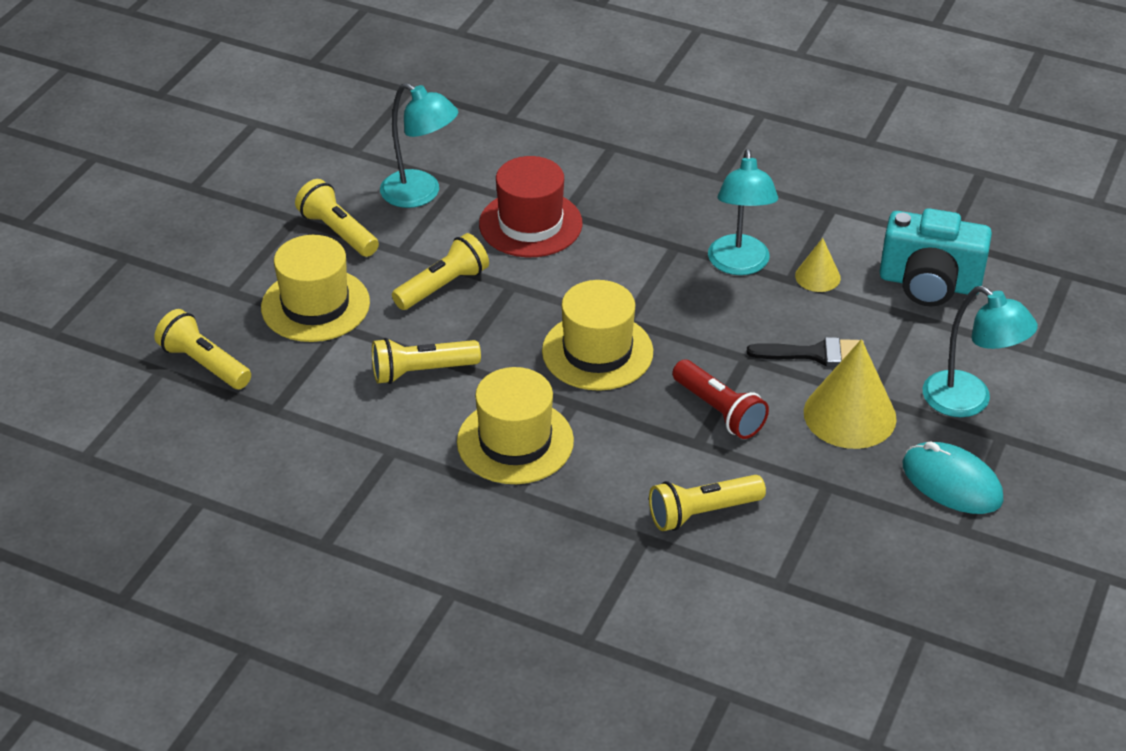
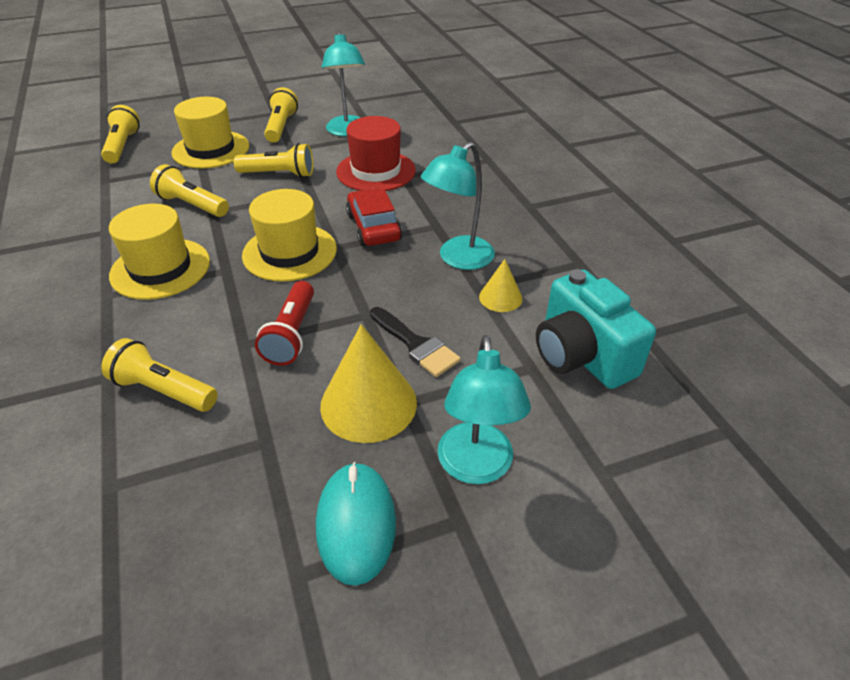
camera: 45 degrees right, 0 degrees up
none -> red car [346,188,402,246]

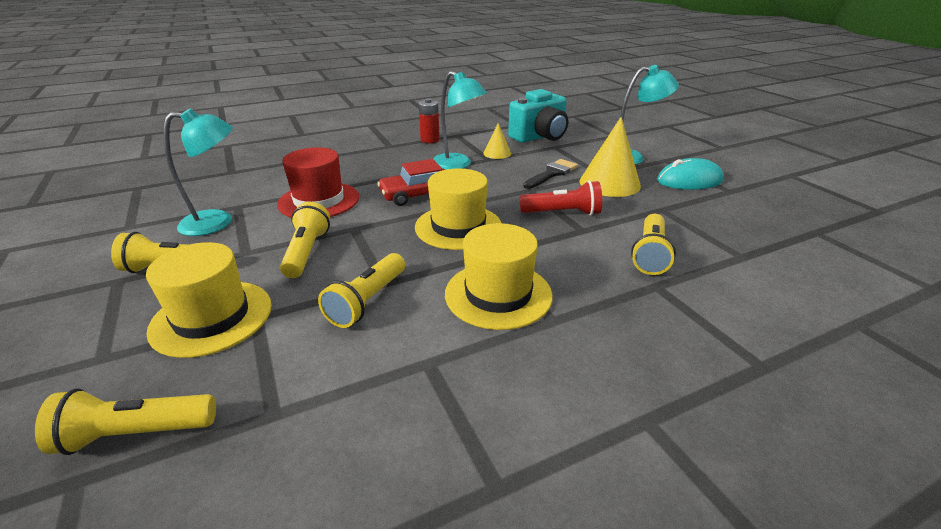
camera: 95 degrees left, 10 degrees down
none -> red battery [418,99,440,143]

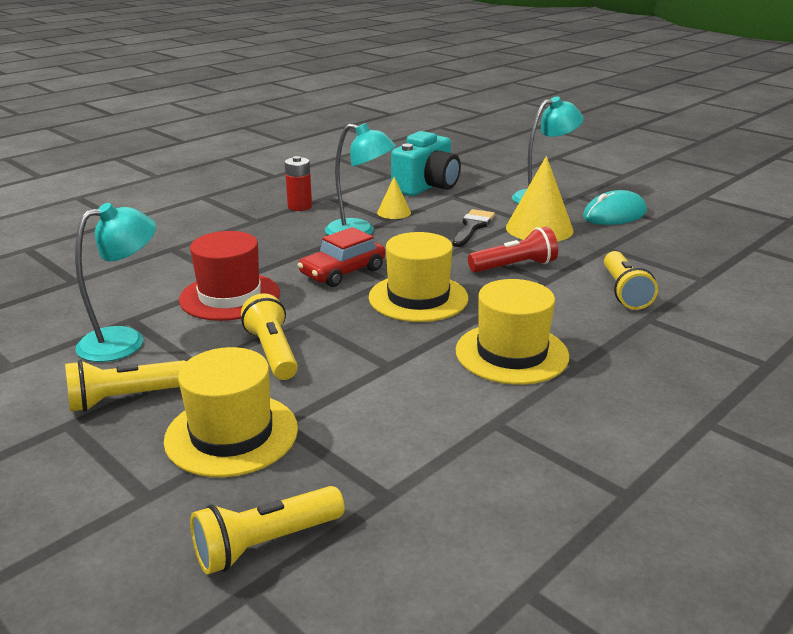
camera: 20 degrees left, 5 degrees down
yellow flashlight [318,253,405,328] -> none

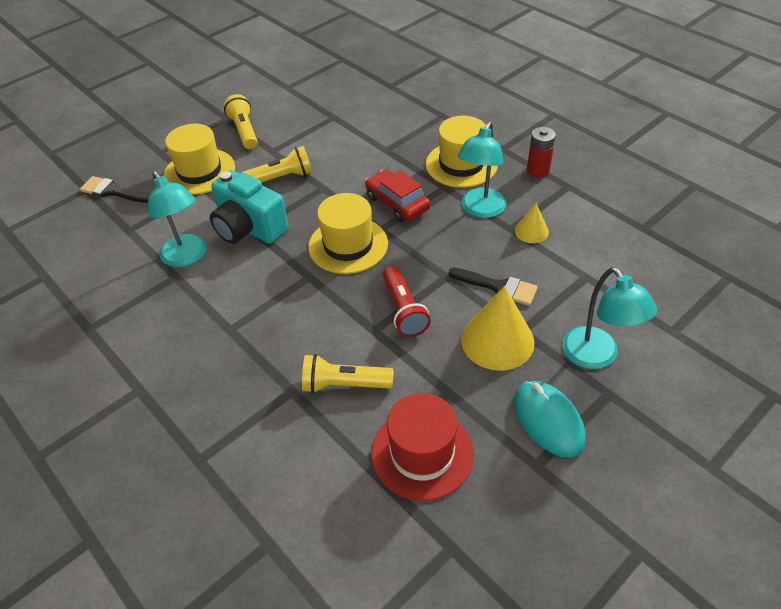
camera: 95 degrees right, 20 degrees up
turquoise lamp [75,203,156,362] -> turquoise lamp moved to [148,171,206,267]
red hat [179,231,280,321] -> red hat moved to [371,393,474,501]
yellow flashlight [190,486,345,575] -> black brush [80,176,149,203]
turquoise camera [391,131,461,196] -> turquoise camera moved to [210,170,289,244]
yellow hat [456,279,569,385] -> yellow hat moved to [426,116,498,188]

